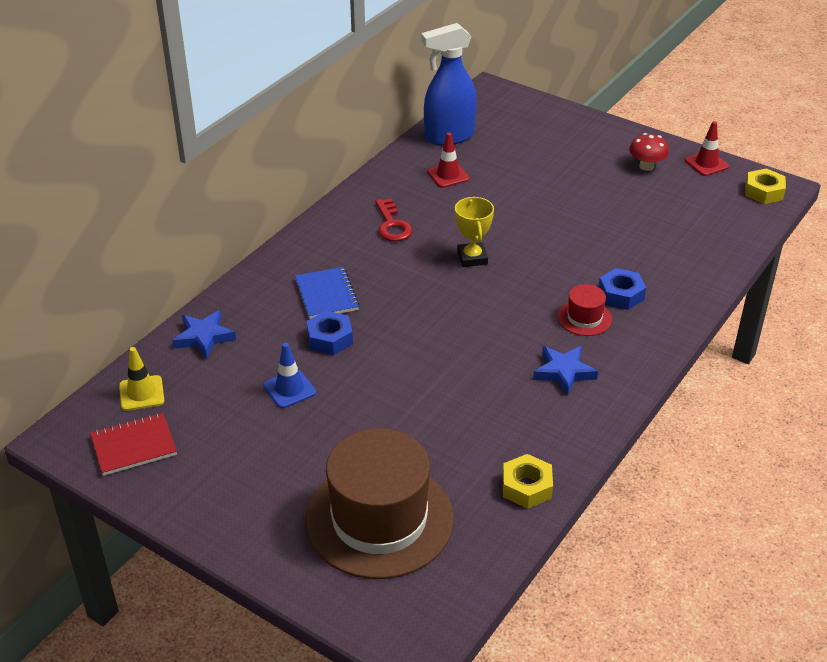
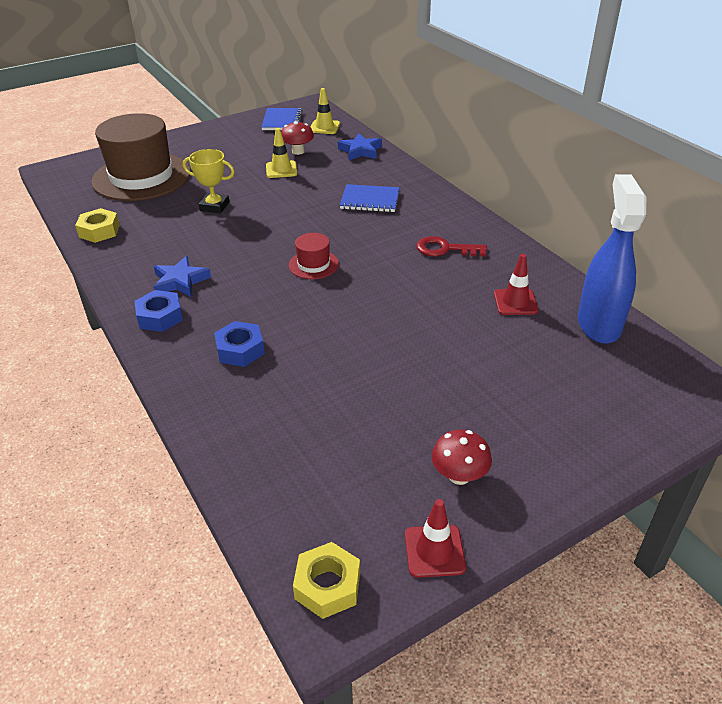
camera: 115 degrees right, 0 degrees up
red notebook [90,413,177,476] -> blue notebook [261,108,303,130]
blue traffic cone [263,343,316,408] -> yellow traffic cone [266,128,297,178]
blue nut [307,311,353,355] -> blue nut moved to [135,290,183,332]
yellow trophy [455,197,494,267] -> yellow trophy moved to [183,149,235,213]
red hat [558,284,612,336] -> red hat moved to [289,233,339,279]
none -> red mushroom [281,121,314,155]

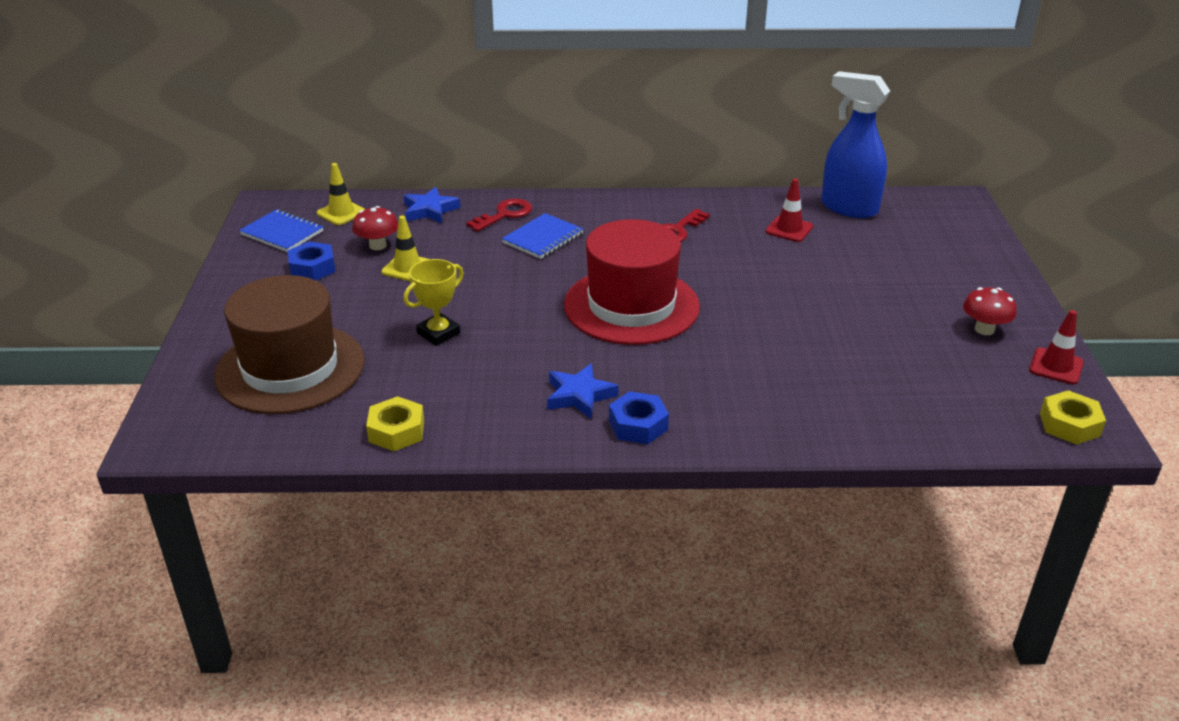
camera: 60 degrees left, 5 degrees down
blue nut [214,321,265,367] -> blue nut moved to [288,242,336,280]
red hat [289,233,339,279] -> red hat [564,219,700,345], size x2.30
none -> red key [466,199,532,232]

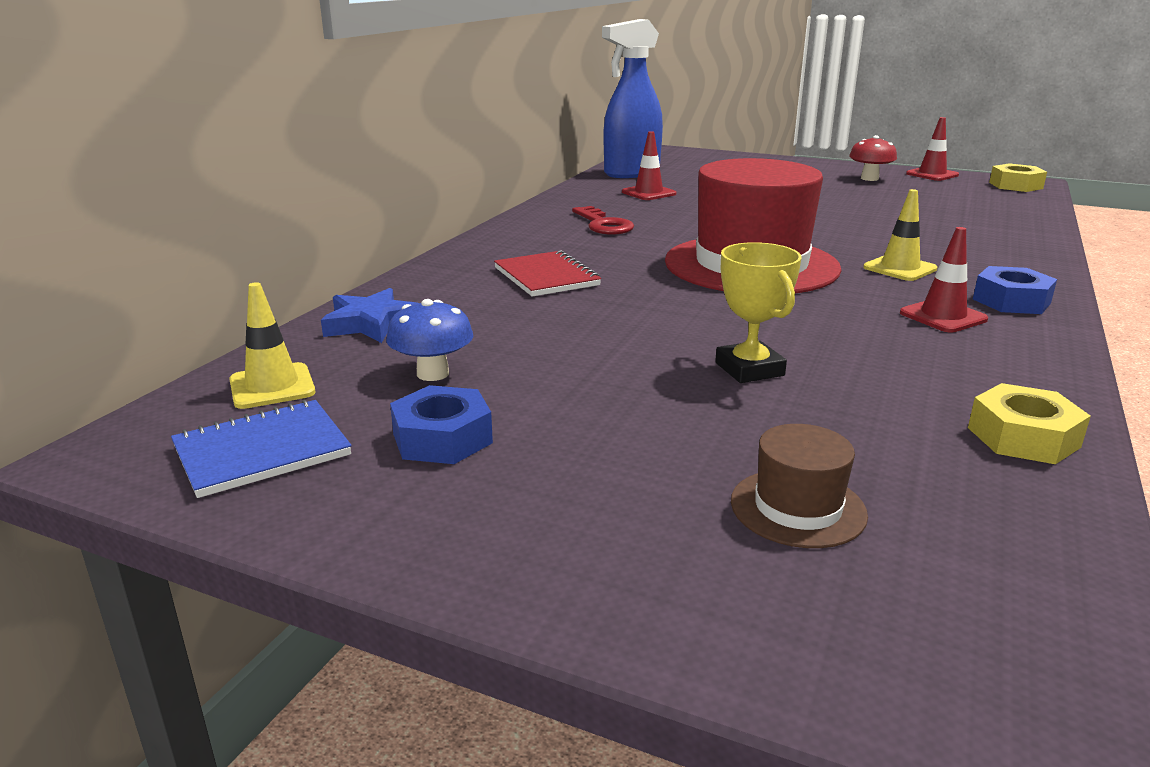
camera: 65 degrees left, 10 degrees down
brown hat [214,275,365,414] -> brown hat [731,424,868,548], size x0.43
red mushroom [352,206,398,250] -> blue mushroom [386,299,473,381]
yellow traffic cone [381,216,428,281] -> yellow traffic cone moved to [863,189,937,281]
red key [466,199,532,232] -> none
blue notebook [502,213,583,259] -> red notebook [494,250,601,297]
blue star [547,363,618,419] -> red traffic cone [900,227,988,333]

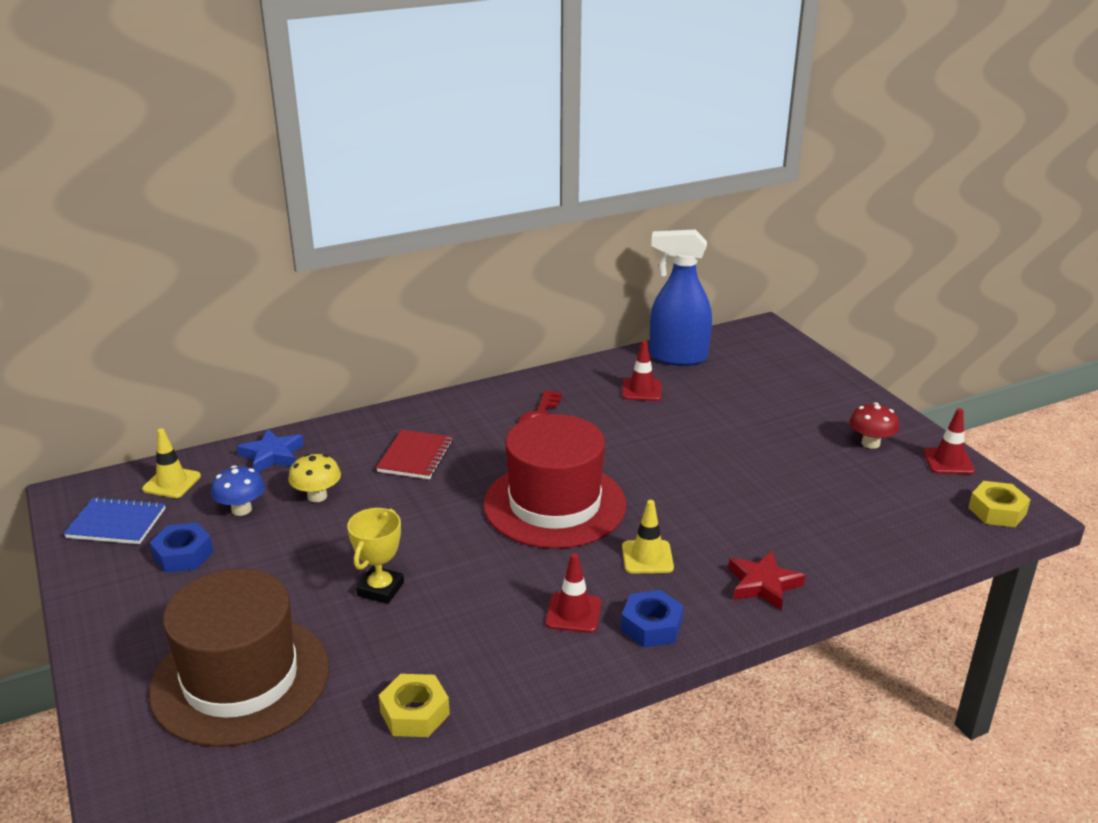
camera: 40 degrees right, 5 degrees up
brown hat [731,424,868,548] -> brown hat [149,569,329,747], size x2.30
none -> yellow mushroom [288,454,341,502]
none -> red star [728,551,805,610]

